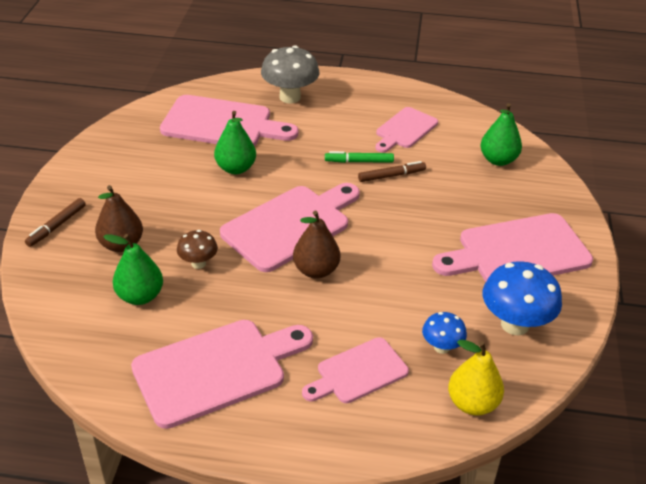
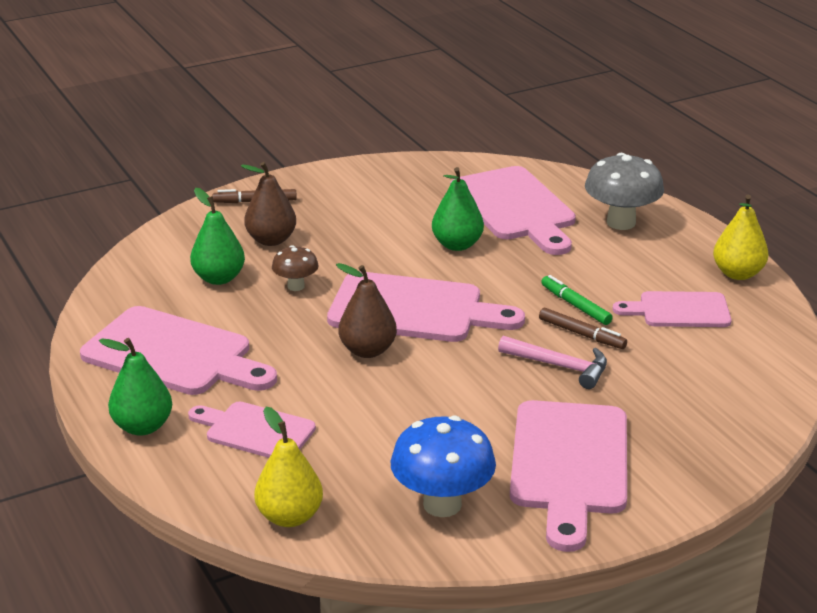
camera: 55 degrees right, 10 degrees down
blue mushroom [422,312,467,354] -> none
pink cutting board [432,213,593,282] -> pink cutting board turned 120 degrees counterclockwise [510,400,627,552]
green pear [480,103,522,166] -> green pear moved to [99,338,172,436]
none -> pink hammer [498,336,607,389]
none -> yellow pear [713,195,768,280]

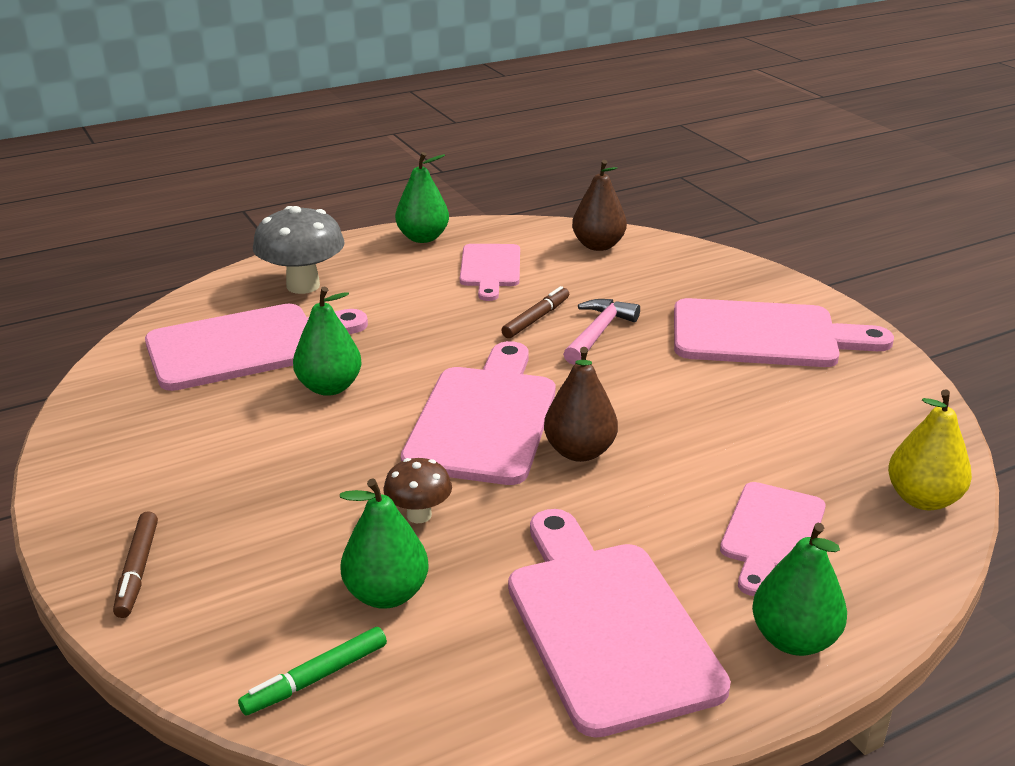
camera: 90 degrees left, 0 degrees up
pink cutting board [80,306,277,395] -> pink cutting board turned 45 degrees counterclockwise [508,509,731,738]
brown pear [241,162,296,246] -> brown pear moved to [572,160,627,251]
blue mushroom [390,416,496,517] -> none
green marker [541,275,613,325] -> green marker moved to [238,627,387,715]
yellow pear [713,195,768,280] -> green pear [395,152,449,243]

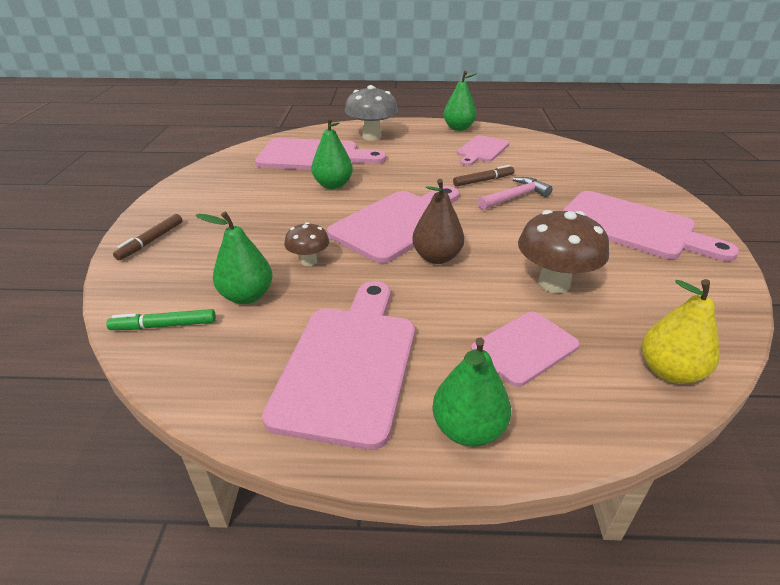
camera: 30 degrees right, 5 degrees up
brown pear [572,160,627,251] -> none
none -> brown mushroom [518,210,609,293]

